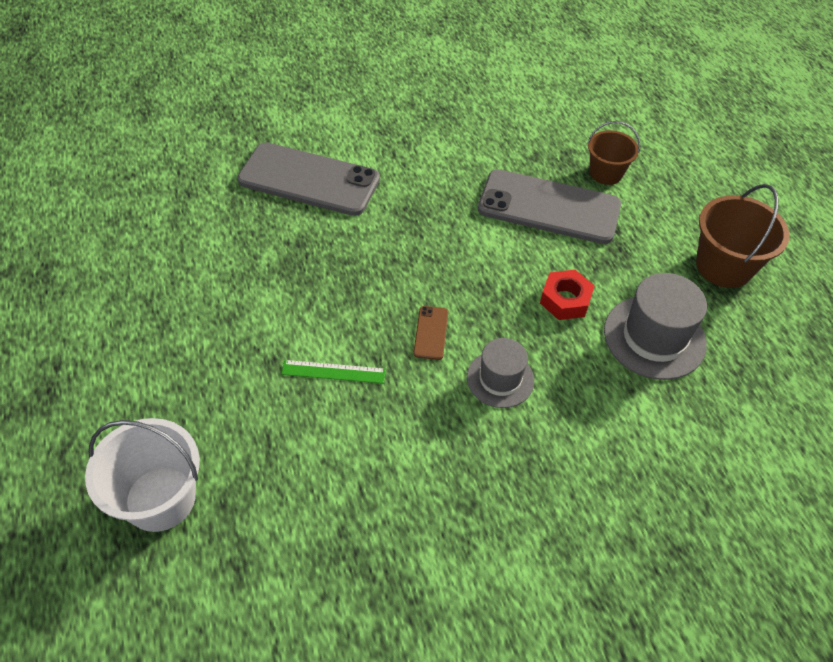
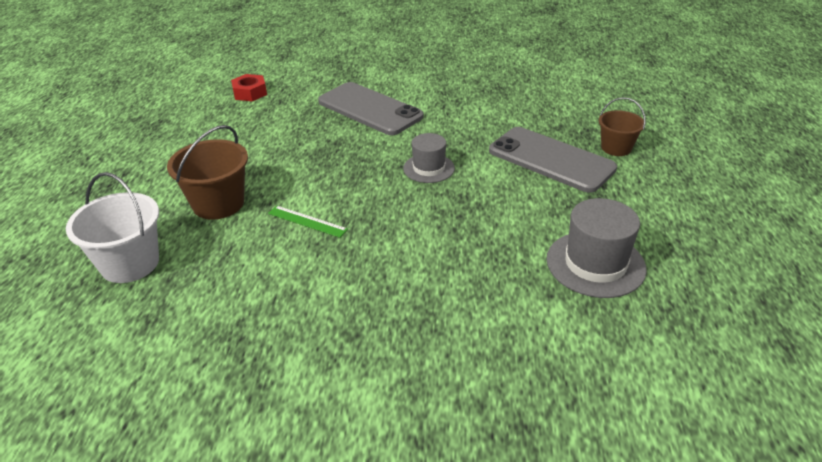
camera: 25 degrees right, 15 degrees down
brown phone [413,306,448,360] -> none
grey hat [467,338,534,408] -> grey hat moved to [403,133,455,183]
red nut [540,270,595,320] -> red nut moved to [231,74,267,101]
brown bucket [696,184,789,288] -> brown bucket moved to [167,125,248,220]

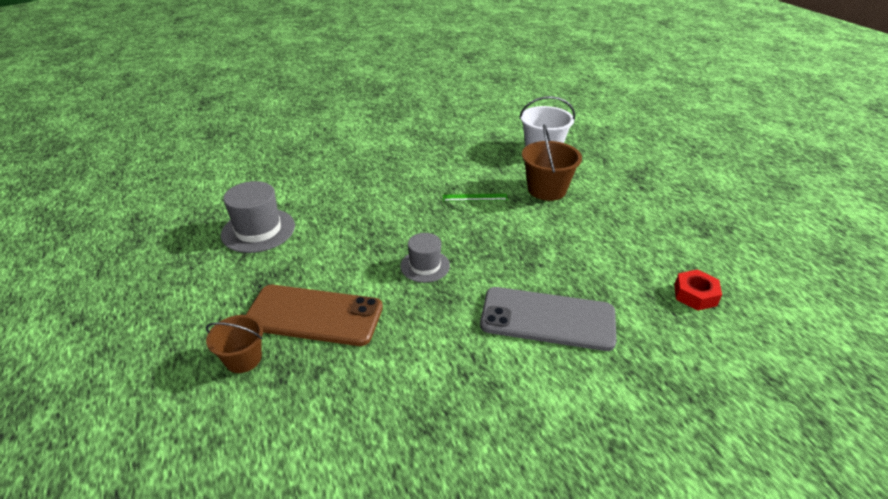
camera: 150 degrees right, 0 degrees up
grey phone [489,127,617,193] -> brown phone [246,285,383,346]

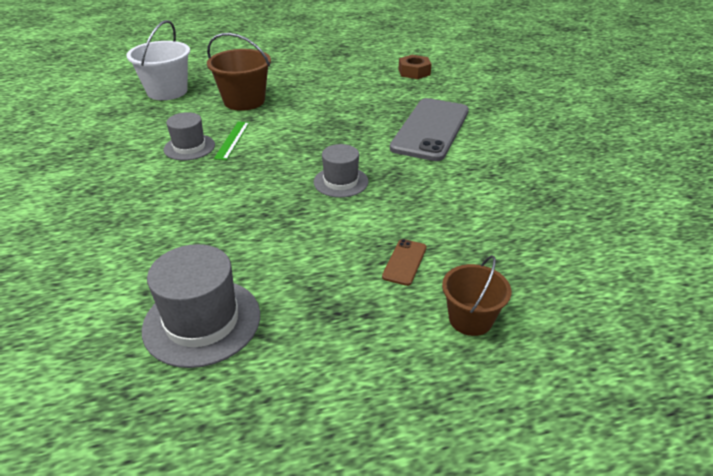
camera: 80 degrees left, 0 degrees up
brown phone [246,285,383,346] -> brown phone [382,239,427,286], size x0.41
red nut [674,269,722,311] -> brown nut [398,55,431,79]
none -> grey hat [163,112,215,161]

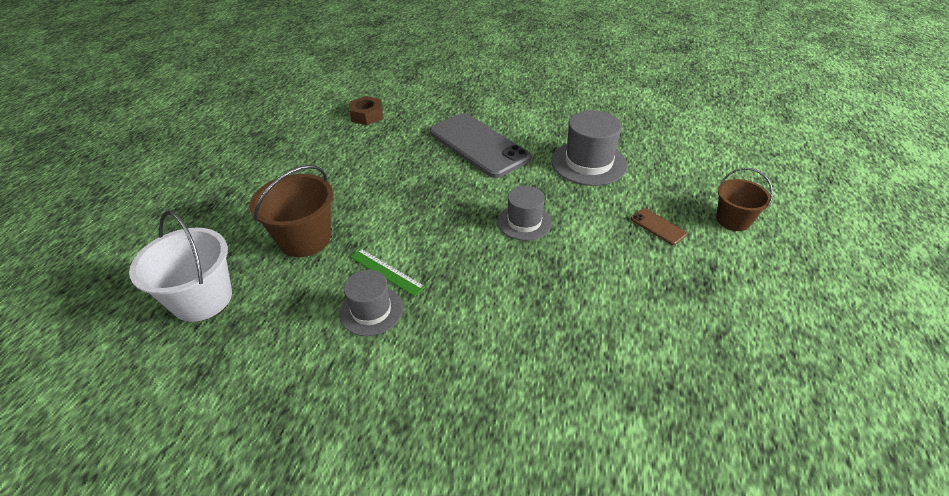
camera: 60 degrees left, 5 degrees up
grey hat [142,244,260,368] -> grey hat moved to [551,110,627,186]

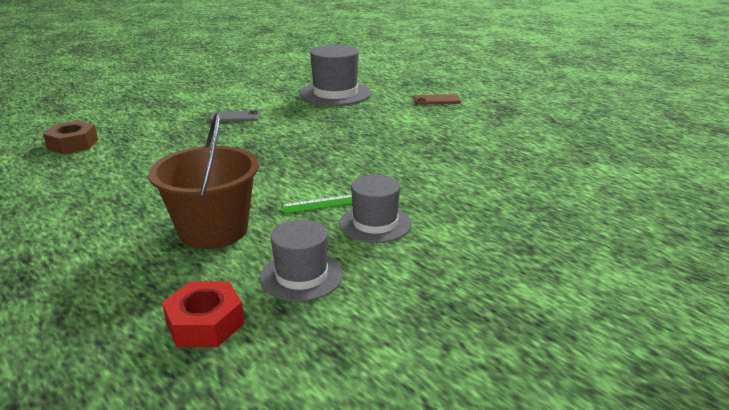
camera: 55 degrees left, 15 degrees down
white bucket [129,211,232,322] -> red nut [162,281,245,347]
grey phone [430,113,531,178] -> grey phone [209,110,260,122], size x0.41
grey hat [498,186,552,241] -> grey hat moved to [260,220,343,302]
brown bucket [717,168,773,231] -> none

